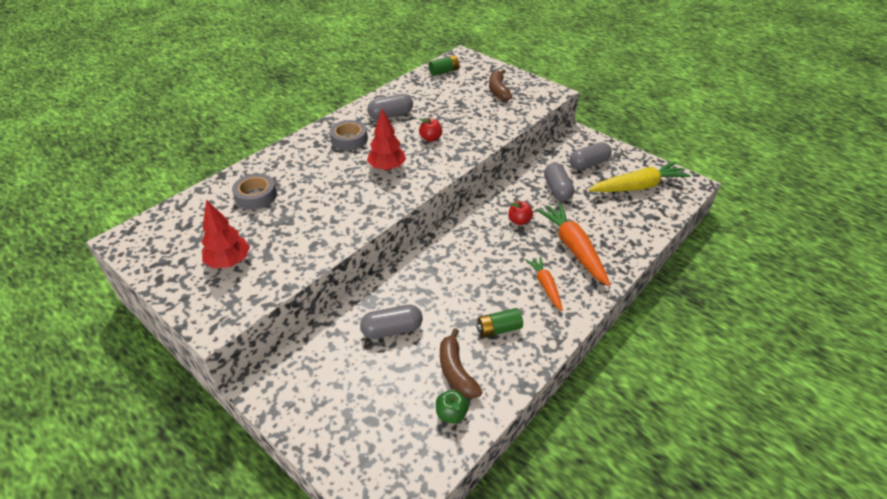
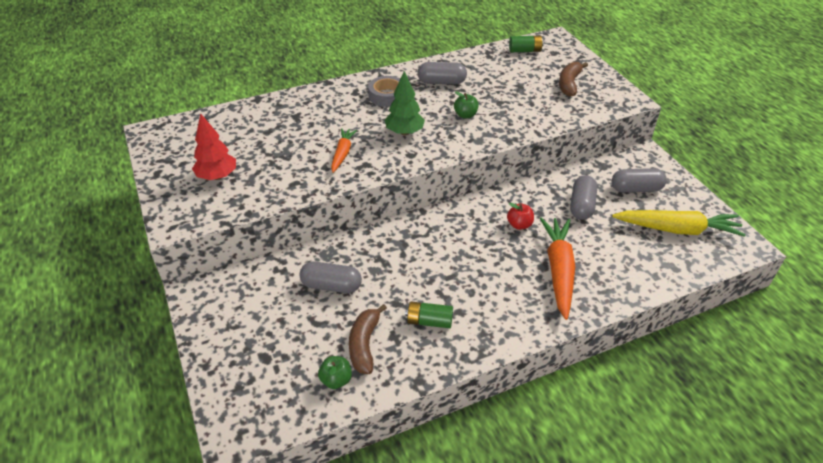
camera: 25 degrees right, 0 degrees up
grey tape [232,174,277,210] -> none
red tree [367,108,406,171] -> green tree [385,71,425,135]
red apple [419,118,442,142] -> green apple [454,91,479,118]
orange carrot [525,256,563,311] -> orange carrot moved to [331,128,357,173]

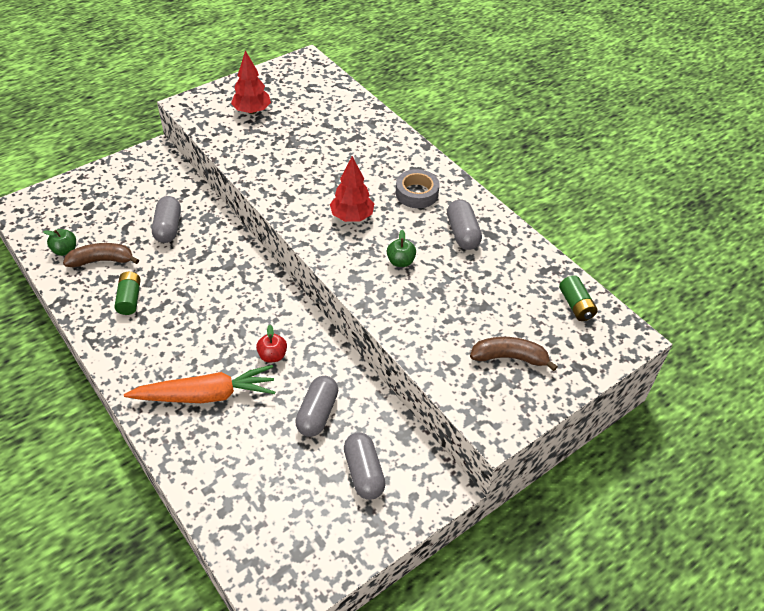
camera: 75 degrees right, 5 degrees up
orange carrot [331,128,357,173] -> none
green tree [385,71,425,135] -> red tree [330,156,374,222]
grey capsule [570,175,597,220] -> grey capsule turned 75 degrees counterclockwise [295,376,338,437]
yellow carrot [612,210,746,237] -> none

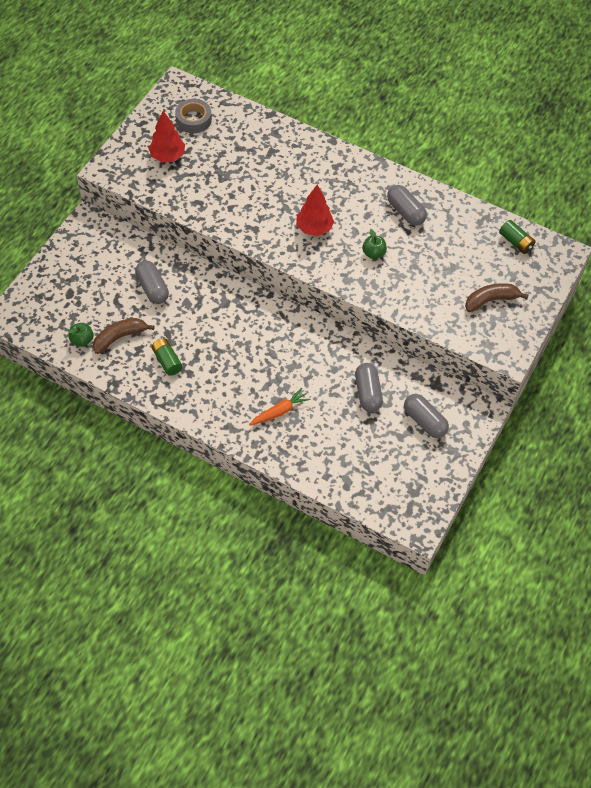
camera: 25 degrees left, 10 degrees up
orange carrot [124,365,275,403] -> orange carrot [249,388,311,426], size x0.57
red apple [256,325,287,362] -> none
grey tape [396,169,440,208] -> grey tape moved to [175,99,212,133]

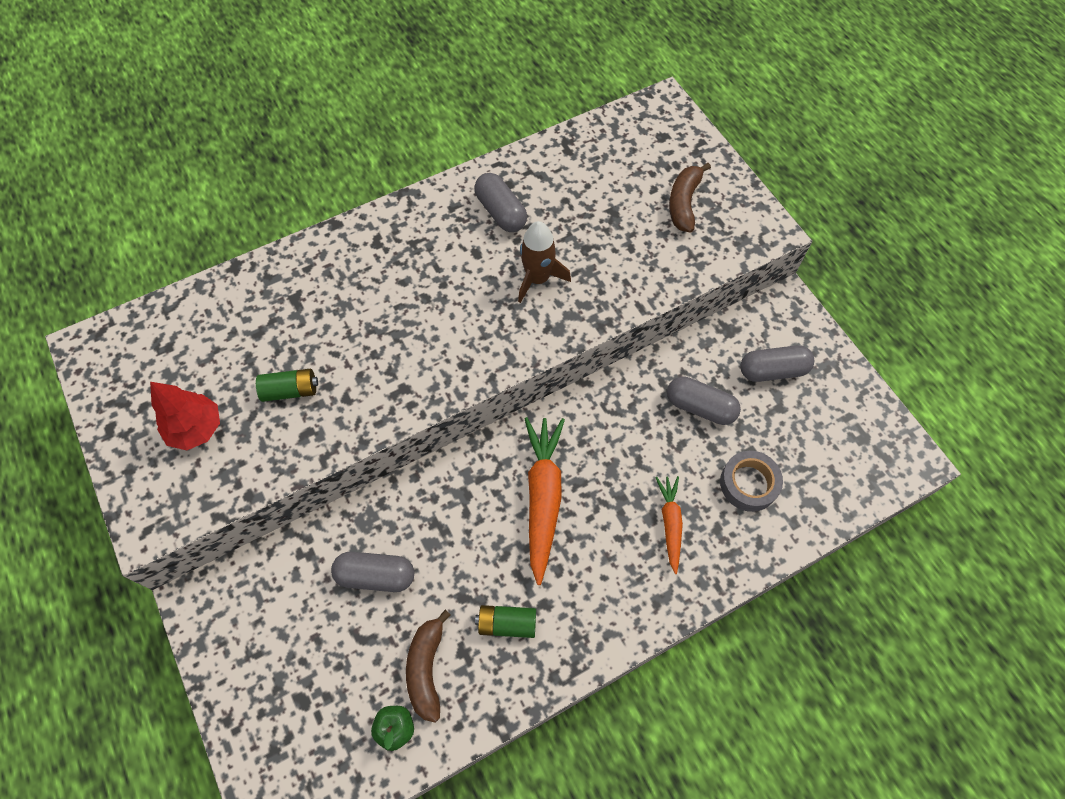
camera: 55 degrees left, 5 degrees up
grey tape [175,99,212,133] -> grey tape moved to [720,451,783,512]
red tree [296,185,334,236] -> none
green apple [362,229,387,259] -> brown rocket [518,221,571,303]
grey capsule [387,185,427,226] -> grey capsule turned 60 degrees clockwise [475,173,527,232]
green battery [499,220,535,254] -> green battery moved to [256,368,318,402]
none -> orange carrot [525,417,565,585]

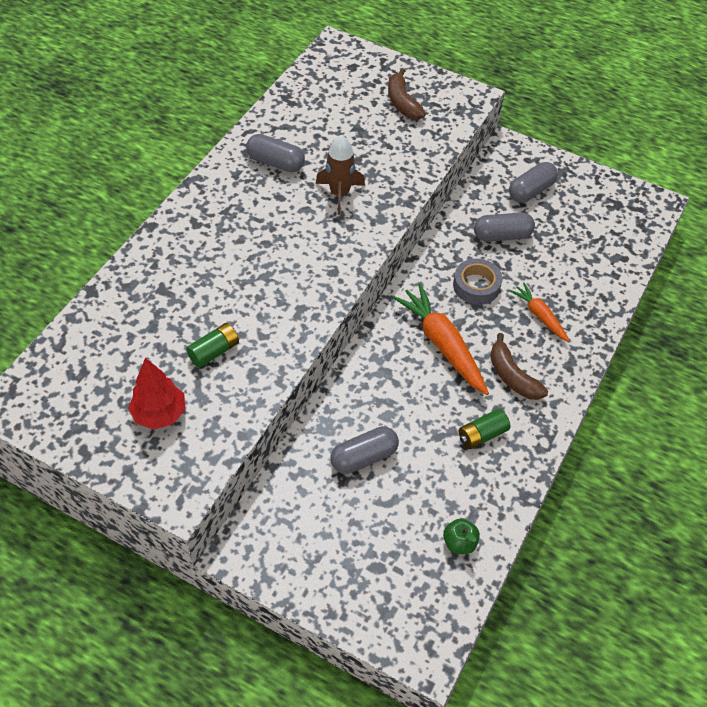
camera: 35 degrees left, 10 degrees down
brown banana [406,610,451,722] -> brown banana moved to [490,333,548,400]
grey tape [720,451,783,512] -> grey tape moved to [453,259,502,305]

